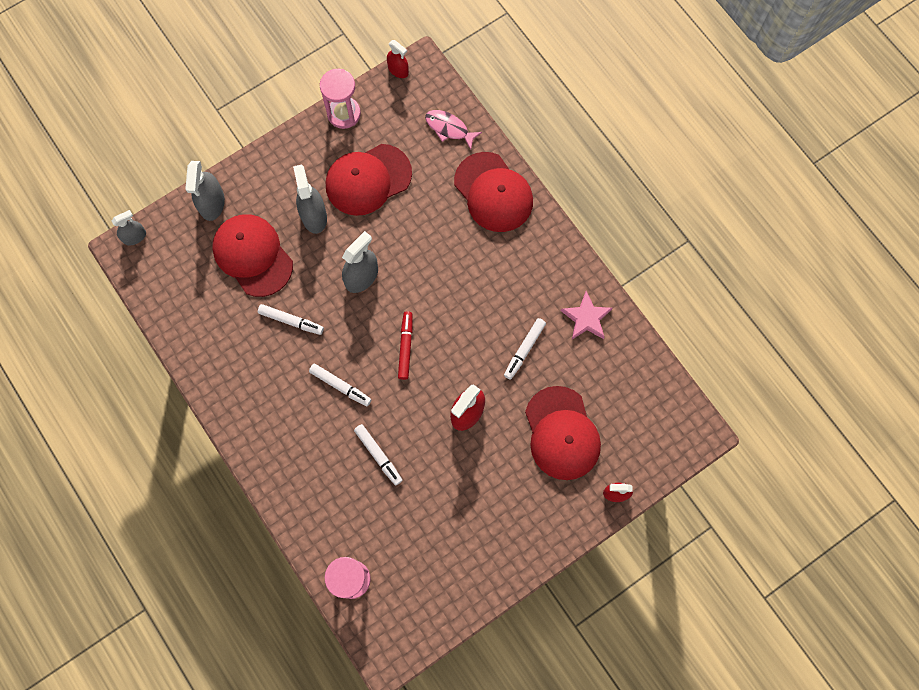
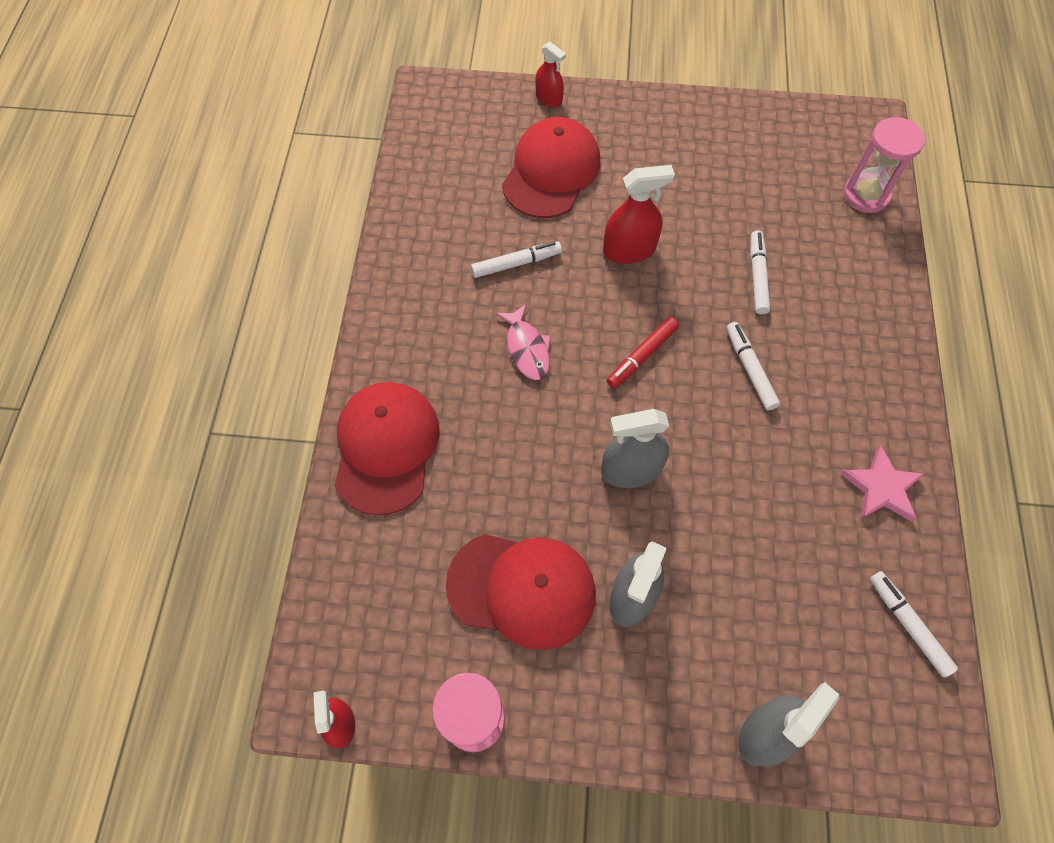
camera: 140 degrees left, 10 degrees down
grey spray bottle [112,210,146,245] -> none
red cap [212,214,293,297] -> none
white marker [258,304,324,335] -> white marker moved to [870,571,958,678]
pink fish [425,110,482,149] -> pink fish moved to [496,304,551,380]
pink star [561,291,613,339] -> pink star moved to [841,446,924,522]

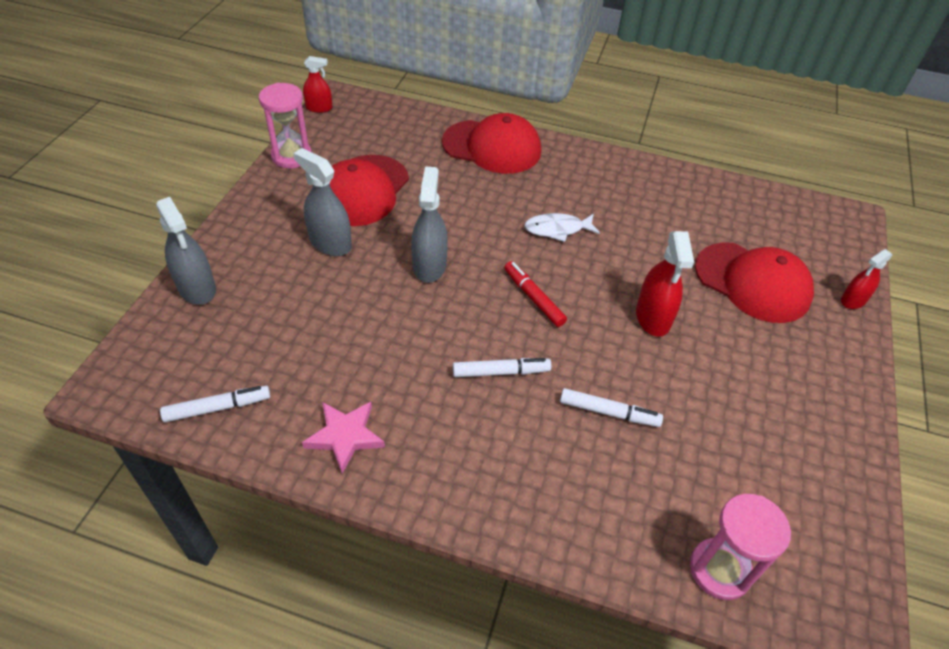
camera: 100 degrees right, 15 degrees down
white marker [471,241,562,278] -> none
pink fish [496,304,551,380] -> white fish [524,213,600,242]

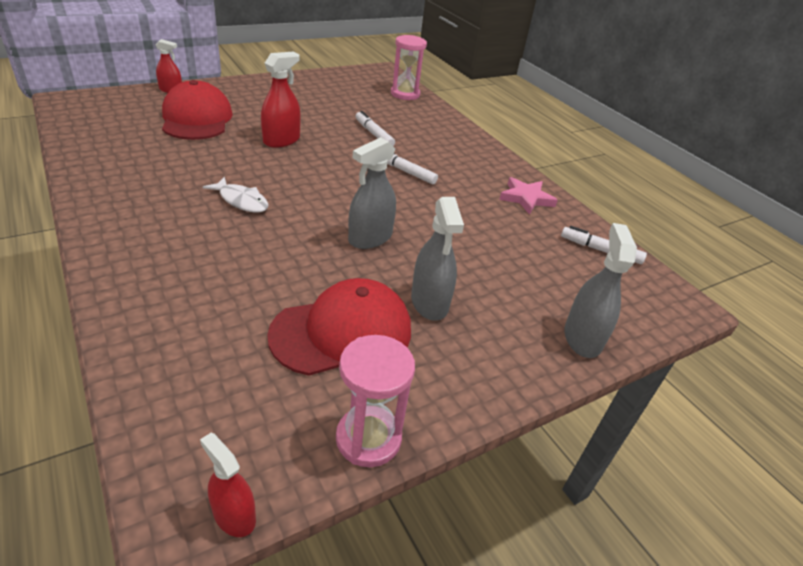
camera: 140 degrees left, 10 degrees down
red cap [442,113,541,174] -> none
red marker [504,261,567,327] -> none

